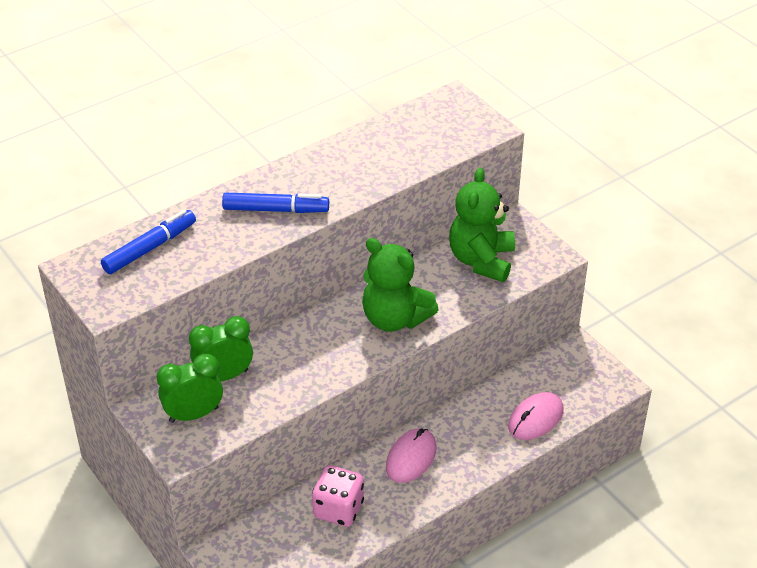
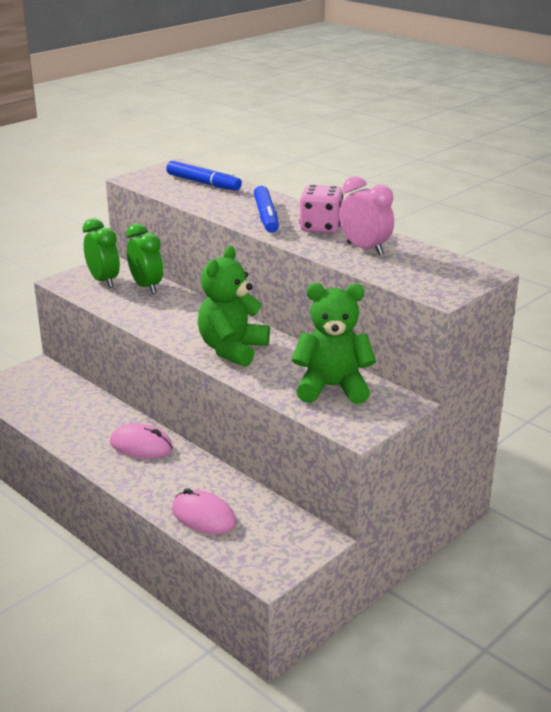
camera: 80 degrees right, 15 degrees down
pink dice [312,465,364,527] -> pink dice moved to [299,184,343,233]
none -> pink clock [339,176,394,255]

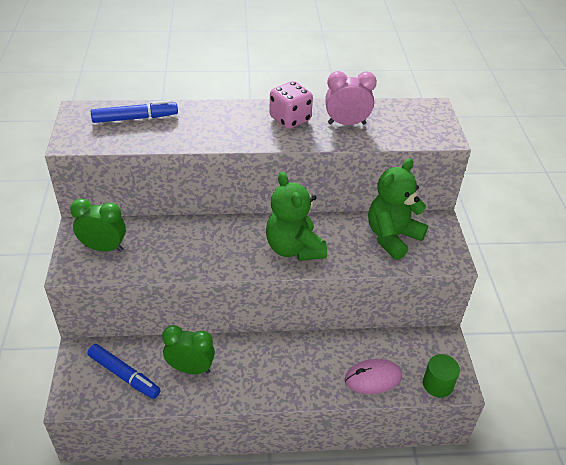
camera: 50 degrees left, 15 degrees up
pink mouse [110,423,173,458] -> none
green clock [126,223,163,294] -> green clock moved to [162,325,215,374]
blue marker [254,186,279,233] -> blue marker moved to [87,344,161,399]
none -> green cylinder [423,354,460,398]

